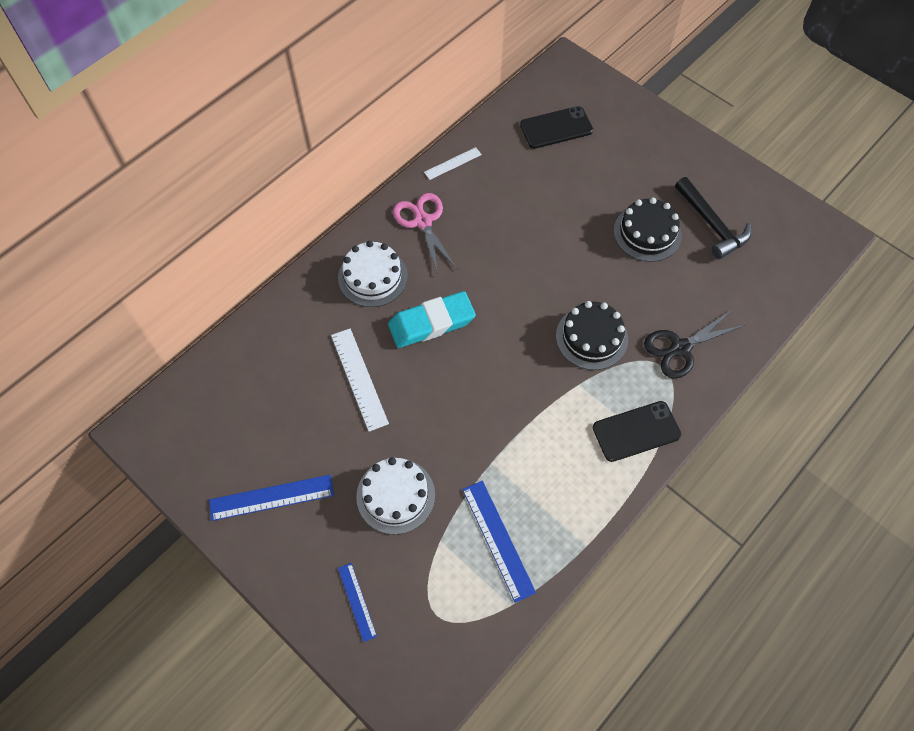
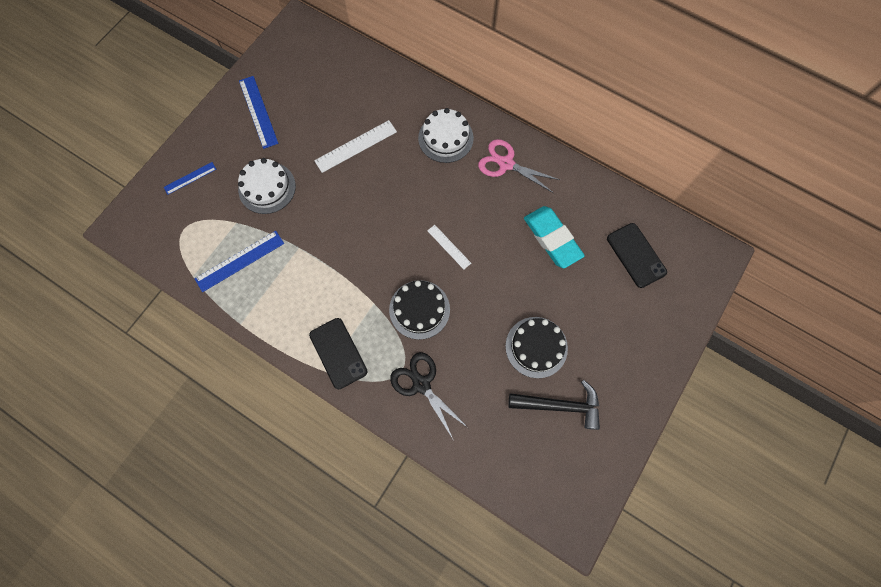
camera: 80 degrees right, 10 degrees up
turquoise eraser [388,291,476,348] -> turquoise eraser moved to [524,206,585,268]
pink scissors [393,193,457,274] -> pink scissors turned 120 degrees counterclockwise [478,139,560,193]
white ruler [424,147,482,180] -> white ruler moved to [427,225,471,269]
black hammer [675,177,751,259] -> black hammer turned 135 degrees counterclockwise [508,380,600,430]

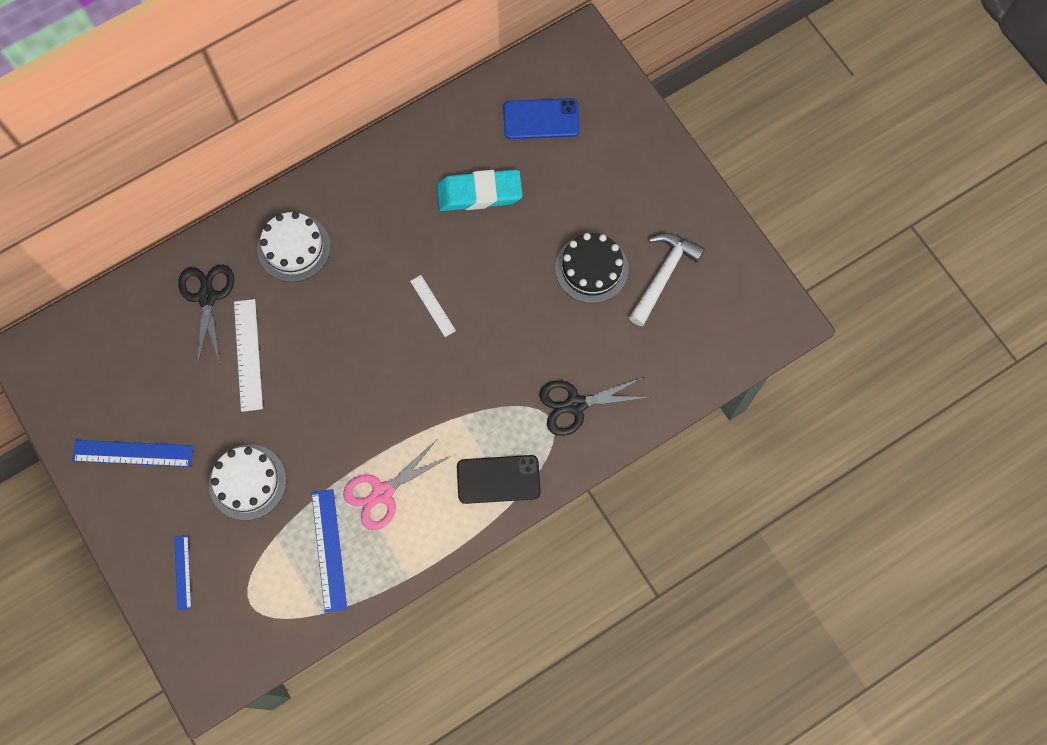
camera: 65 degrees left, 0 degrees up
black cake [389,280,450,340] -> none
white ruler [427,225,471,269] -> white ruler turned 75 degrees clockwise [410,275,456,337]
pink scissors [478,139,560,193] -> pink scissors moved to [343,440,451,530]
black hammer [508,380,600,430] -> white hammer [629,233,705,326]
black phone [607,223,667,288] -> blue phone [503,98,580,139]
none -> black scissors [178,265,234,367]

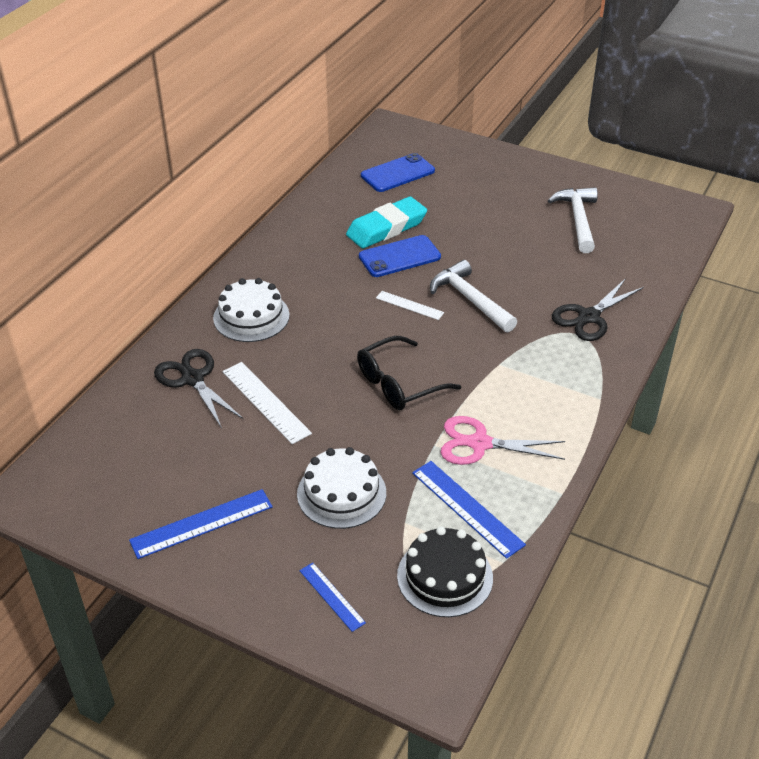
camera: 30 degrees left, 30 degrees down
pink scissors [343,440,451,530] -> pink scissors turned 75 degrees clockwise [440,416,565,465]
black phone [457,455,541,504] -> none
black cake [555,233,628,303] -> black cake moved to [397,526,493,617]
none -> black glasses [357,336,461,410]
none -> blue phone [359,235,441,277]
none -> white hammer [430,260,517,332]

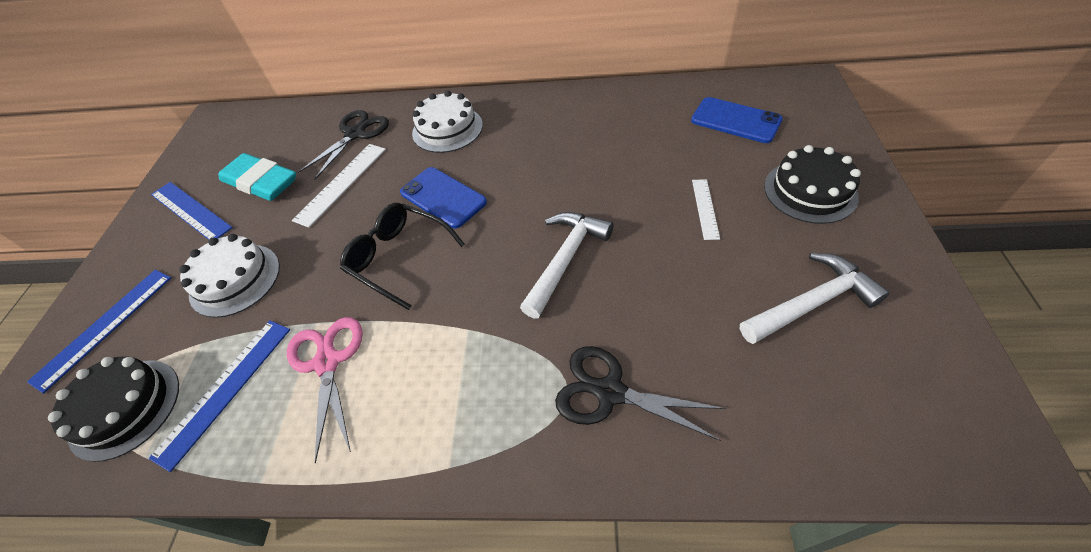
camera: 70 degrees right, 10 degrees up
blue ruler [299,563,366,632] -> blue ruler [27,270,171,393], size x1.65
turquoise eraser [346,197,427,248] -> turquoise eraser moved to [218,153,296,201]
blue phone [359,235,441,277] -> blue phone moved to [400,167,487,228]
white ruler [376,291,444,320] -> white ruler moved to [692,179,720,240]
none -> black cake [764,145,861,224]

